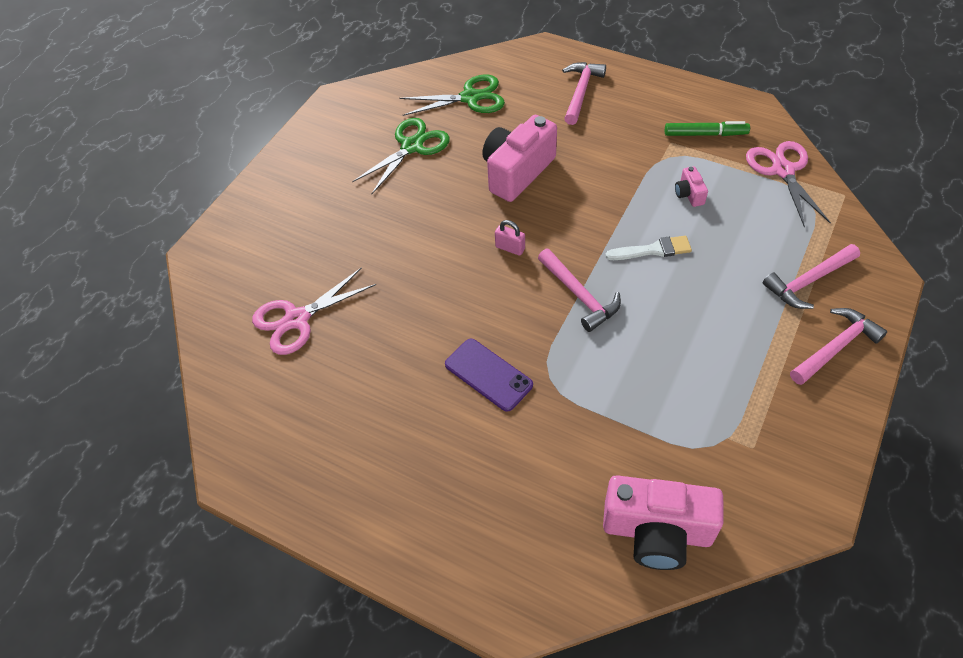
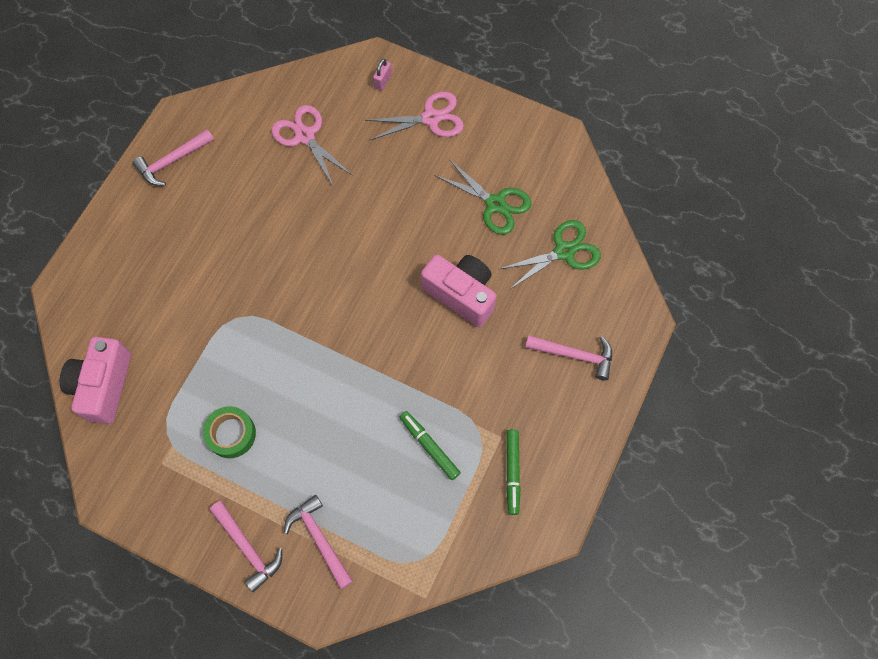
camera: 85 degrees right, 15 degrees up
green scissors [400,74,505,116] -> green scissors turned 105 degrees counterclockwise [499,220,601,290]
purple phone [445,339,533,412] -> none
pink padlock [495,220,525,256] -> pink padlock moved to [373,59,392,91]
pink hammer [538,249,621,332] -> pink hammer moved to [133,129,214,186]
white brush [605,236,692,260] -> none
pink camera [675,166,708,207] -> green marker [400,411,461,480]
pink scissors [746,141,831,227] -> pink scissors moved to [365,92,464,140]
none -> green tape [203,406,256,458]

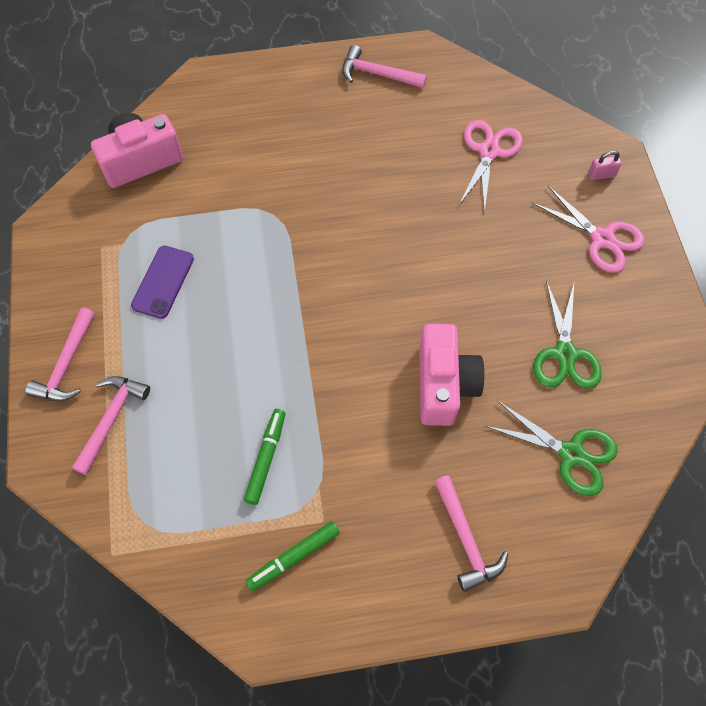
camera: 55 degrees right, 5 degrees down
green tape [203,406,256,458] -> purple phone [131,246,194,319]

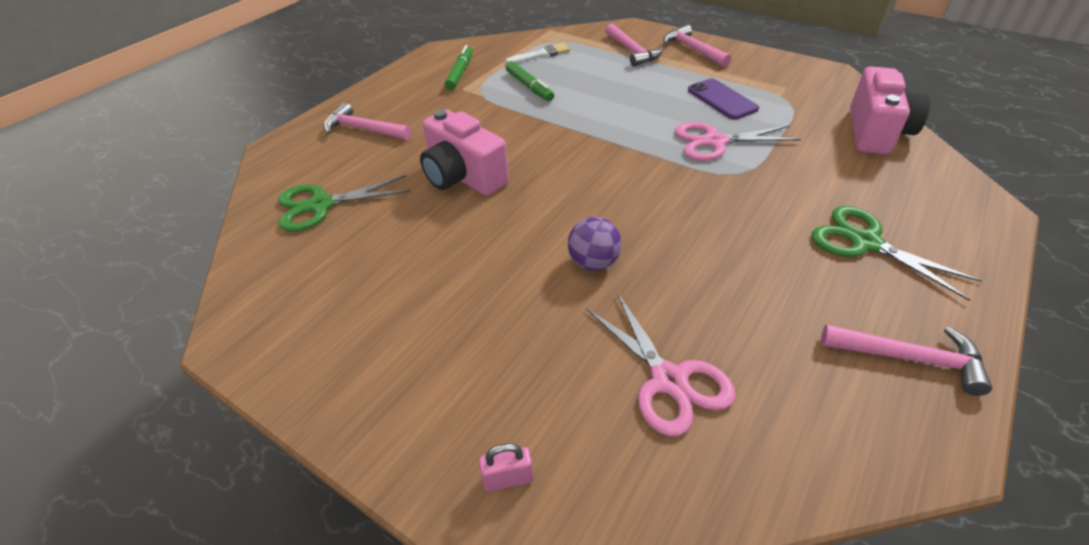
camera: 135 degrees right, 20 degrees down
pink hammer [342,45,427,88] -> pink hammer turned 45 degrees clockwise [821,324,992,396]
pink scissors [532,186,645,273] -> pink scissors moved to [675,122,801,161]
green scissors [533,280,602,389] -> green scissors moved to [812,206,982,301]
pink padlock [588,150,622,180] -> pink padlock turned 45 degrees clockwise [479,443,534,492]
none -> white brush [505,43,570,64]
none -> purple ball [568,217,622,271]

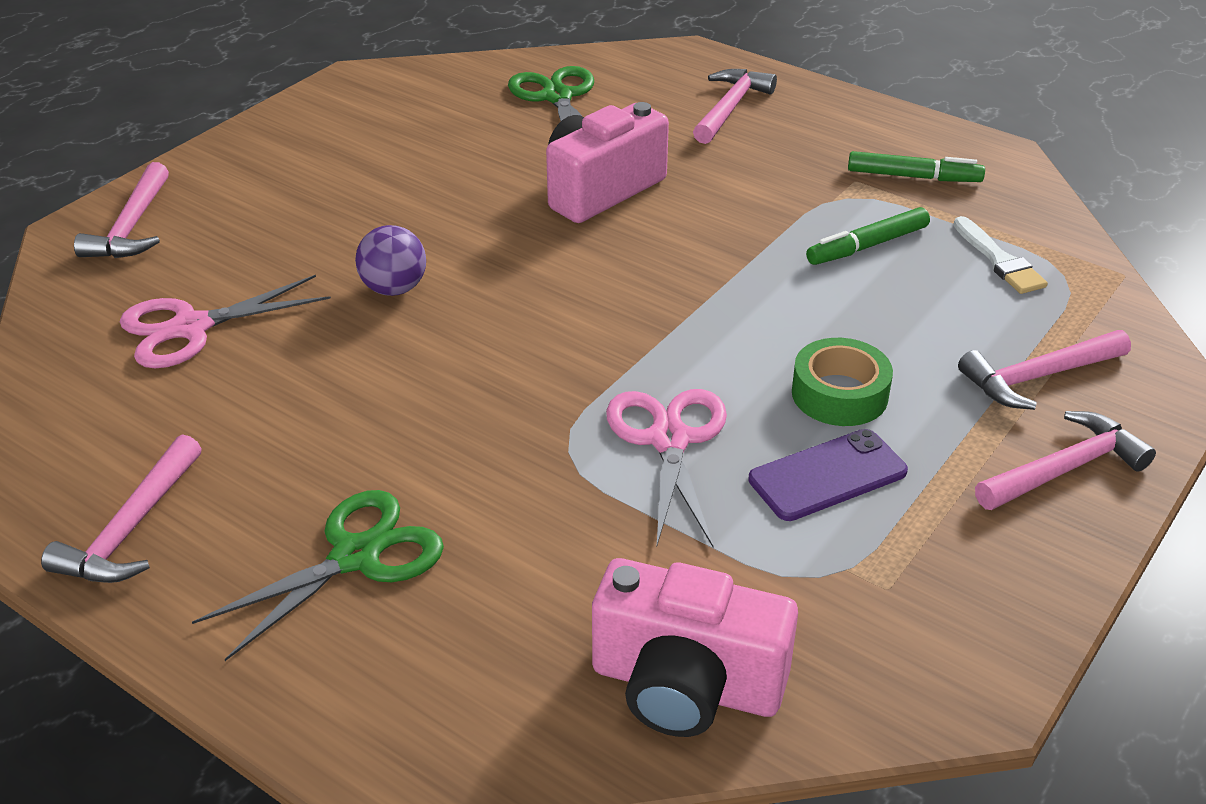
camera: 90 degrees right, 5 degrees down
pink padlock [479,443,534,492] -> pink hammer [74,162,169,258]
none -> green tape [792,338,893,426]

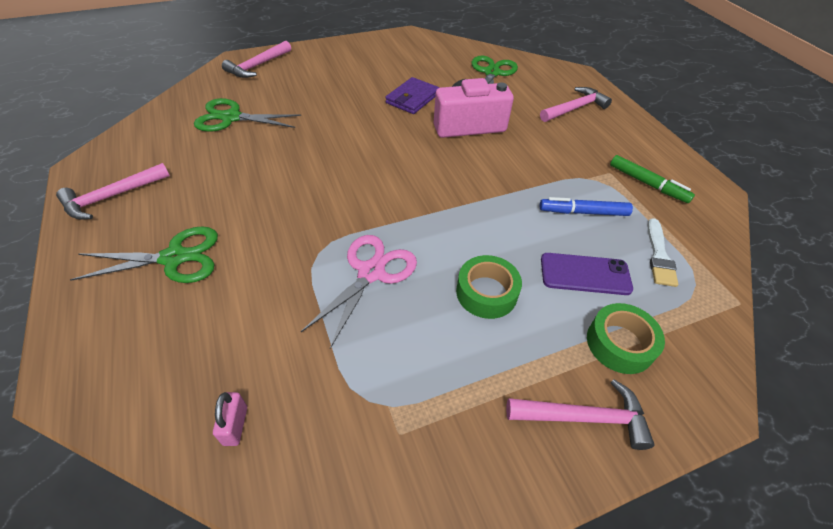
camera: 30 degrees right, 10 degrees up
pink scissors [120,275,331,368] -> green scissors [194,98,301,132]
purple ball [355,225,426,296] -> none
pink camera [592,558,798,737] -> pink padlock [213,392,247,446]
purple phone [748,429,908,521] -> purple phone moved to [541,253,633,295]
green marker [806,207,930,265] -> blue marker [540,197,633,216]
pink hammer [958,330,1131,410] -> green tape [587,303,665,374]
none -> purple wallet [385,77,439,114]

